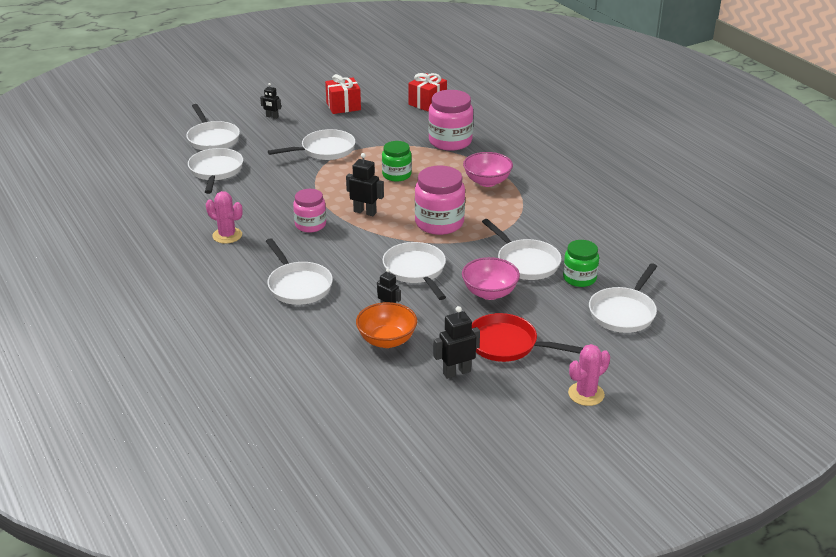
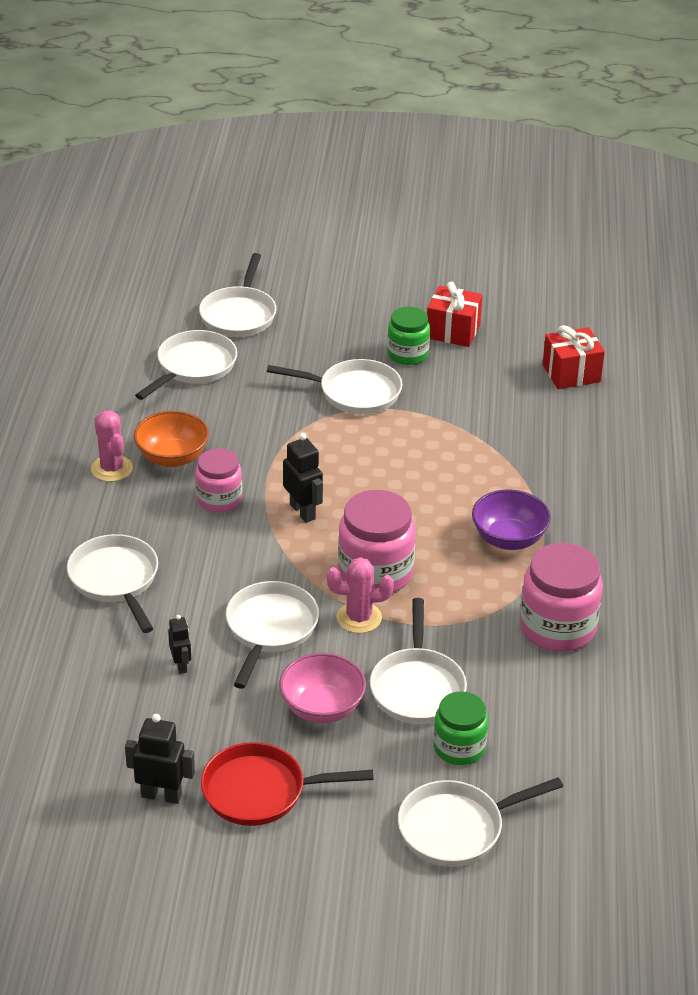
camera: 35 degrees right, 5 degrees up
black robot [260,83,281,119] -> none
white pan [266,238,333,305] -> white pan turned 150 degrees clockwise [67,534,158,633]
orange bowl [356,302,417,348] -> orange bowl moved to [134,411,209,467]
green jar [382,141,412,182] -> green jar moved to [387,306,430,365]
pink jar [428,90,473,151] -> pink jar moved to [520,543,603,652]
pink bowl [463,152,513,187] -> purple bowl [472,489,551,550]
red pan [472,313,583,362] -> red pan turned 60 degrees counterclockwise [201,742,373,826]
pink cactus [568,344,610,406] -> pink cactus moved to [327,557,394,633]

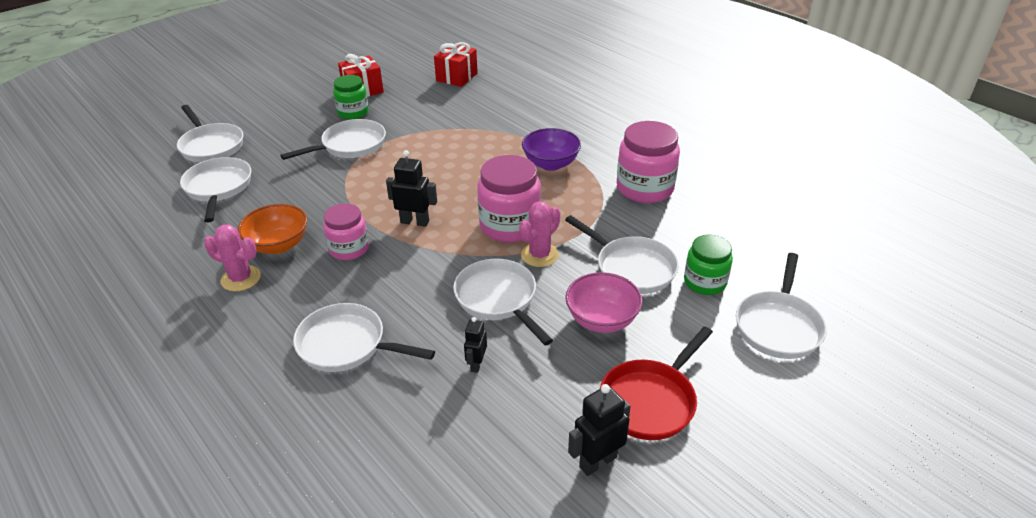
camera: 45 degrees left, 0 degrees up
black robot [168,615,191,674] -> black robot turned 105 degrees counterclockwise [464,317,487,373]

